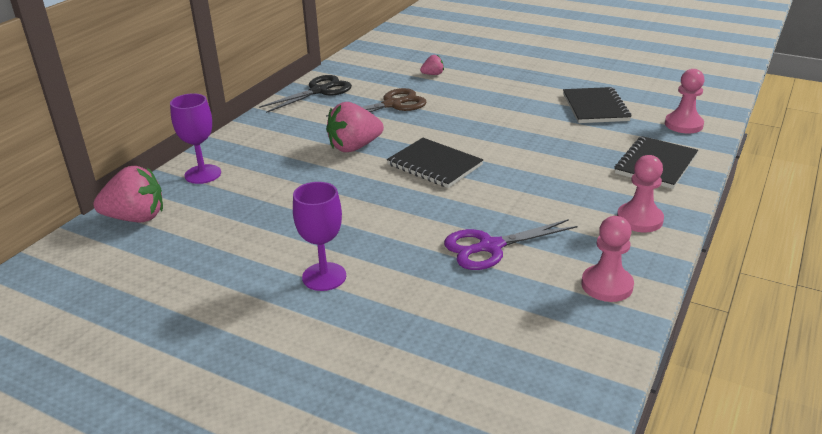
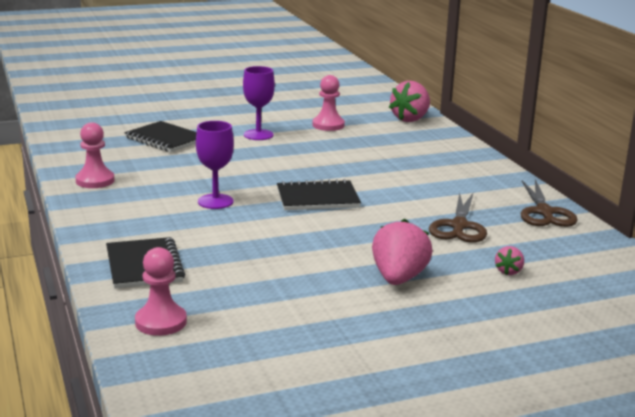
camera: 130 degrees right, 10 degrees down
purple goblet [170,93,221,184] -> purple goblet moved to [196,121,234,209]
black scissors [259,75,352,113] -> brown scissors [521,180,578,227]
pink strawberry [326,102,384,152] -> pink strawberry moved to [372,219,433,285]
purple scissors [444,219,578,270] -> none
black notebook [563,87,632,123] -> black notebook moved to [124,121,197,152]
pink pawn [617,155,664,232] -> pink pawn moved to [312,75,345,131]

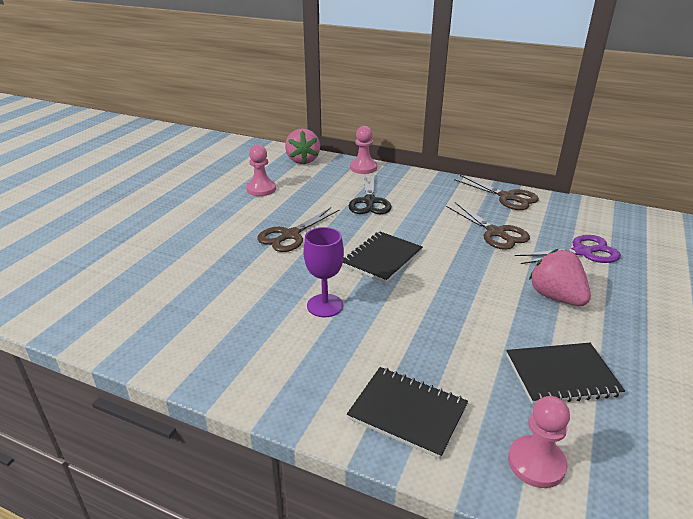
camera: 45 degrees left, 10 degrees up
pink pawn [75,122,115,188] -> pink pawn moved to [350,126,377,174]
black notebook [124,121,197,152] -> black notebook moved to [506,343,625,404]
purple goblet [243,66,275,140] -> none
pink strawberry [495,246,524,275] -> purple scissors [515,235,621,264]
none -> brown scissors [257,207,340,252]
none -> black scissors [349,174,392,214]

